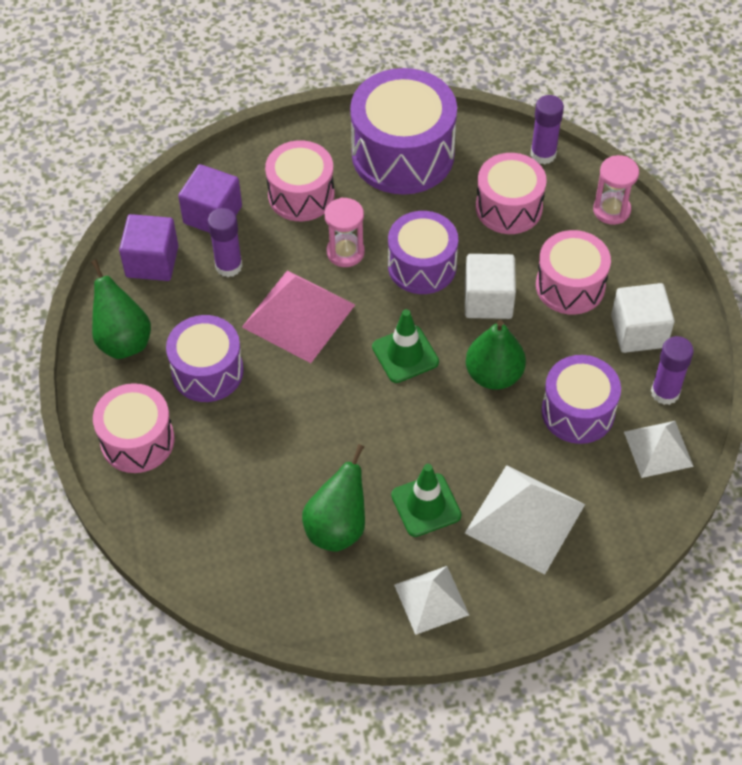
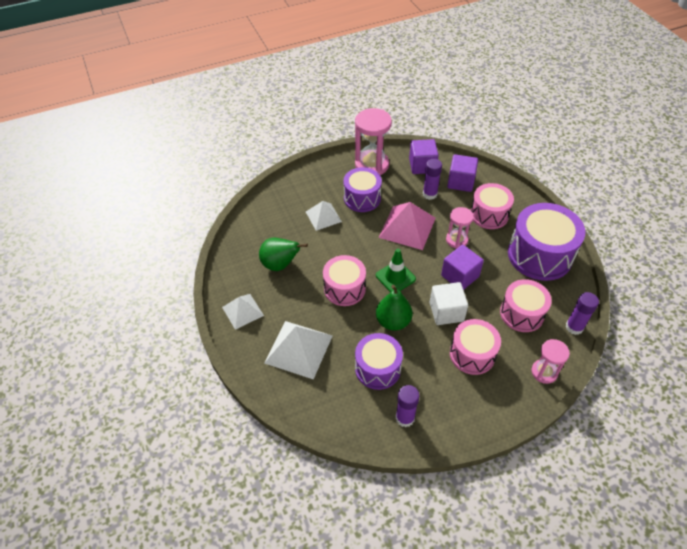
camera: 80 degrees right, 5 degrees down
green pear [91,260,151,359] -> pink hourglass [355,108,392,175]
pink drum [93,383,175,473] -> pink drum moved to [323,255,366,306]
purple drum [388,211,458,294] -> purple cube [441,245,484,290]
green traffic cone [391,464,462,537] -> none
white cube [611,283,675,353] -> none
white pyramid [624,421,694,478] -> white pyramid moved to [306,201,342,231]

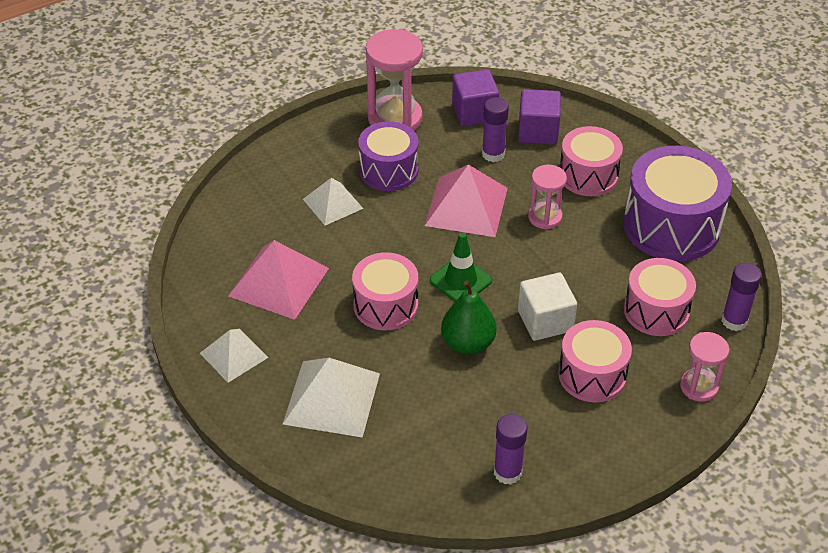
camera: 10 degrees left, 5 degrees down
green pear [259,238,308,271] -> pink pyramid [228,240,329,320]
purple drum [355,333,403,390] -> none
purple cube [441,245,484,290] -> none

